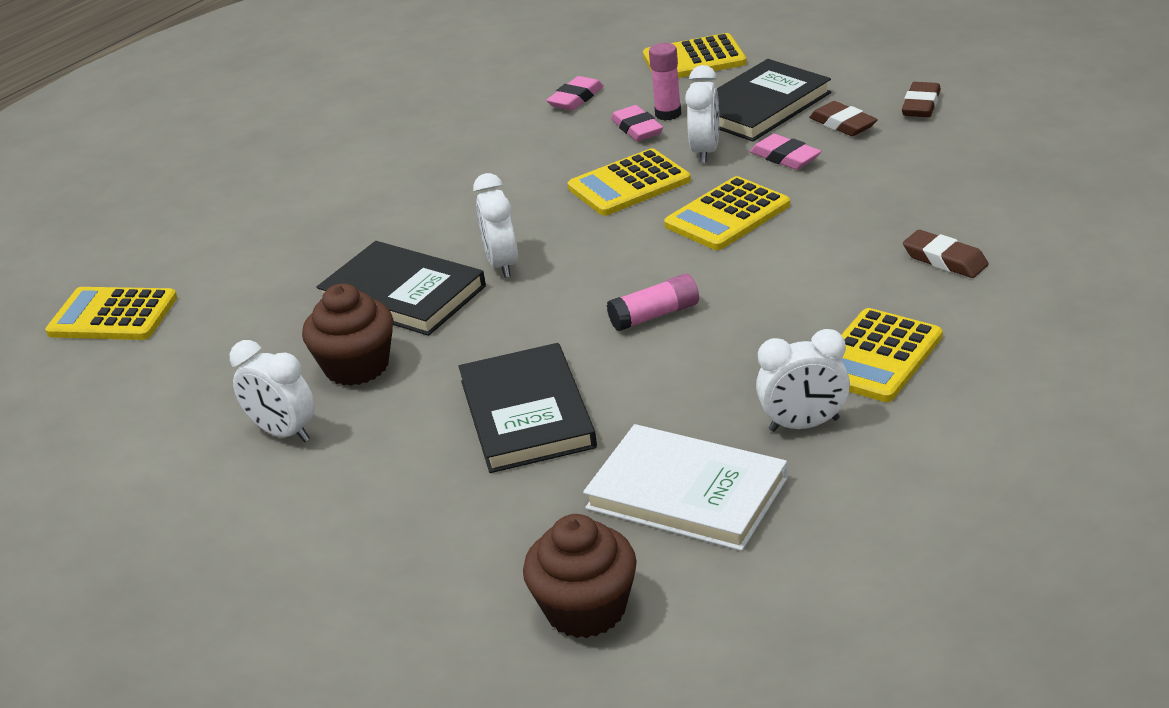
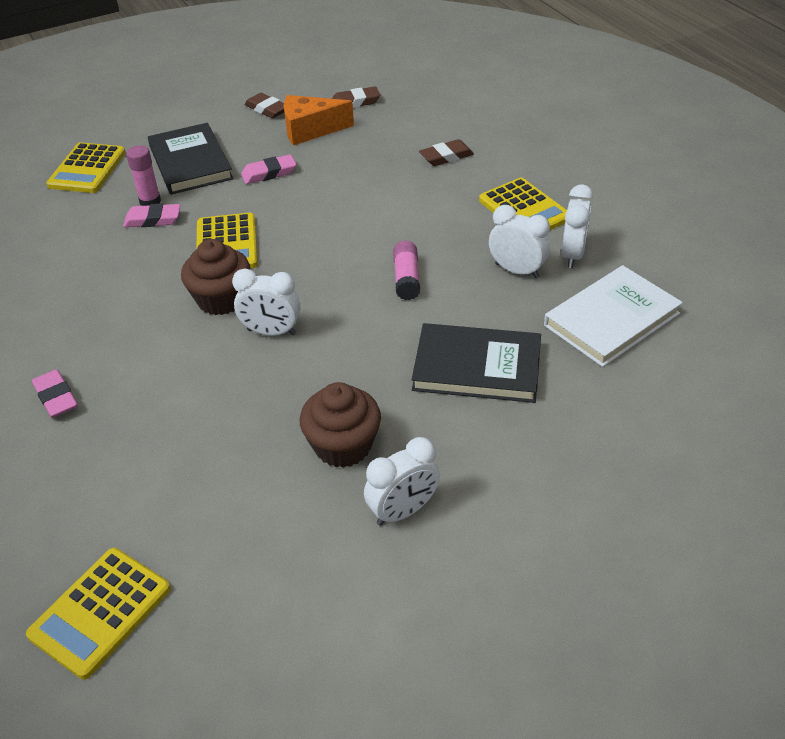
camera: 70 degrees left, 10 degrees up
black book [316,241,486,336] -> none
brown cupcake [523,514,637,638] -> brown cupcake moved to [181,239,250,315]
pink eraser [546,76,604,111] -> pink eraser moved to [32,369,78,418]
yellow calculator [664,176,790,250] -> none
white clock [685,65,719,163] -> white clock moved to [489,205,550,278]
brown eraser [809,101,878,136] -> brown eraser moved to [332,87,380,108]
none -> orange cheese [284,95,354,145]

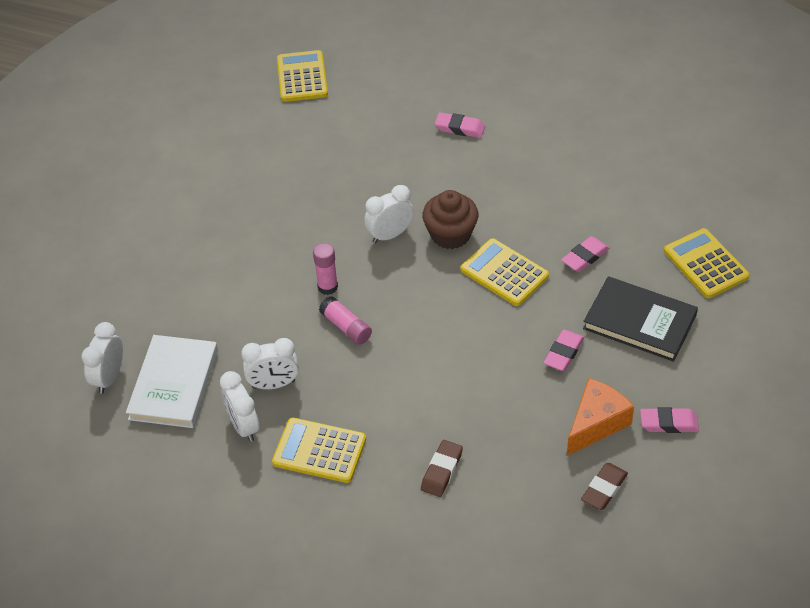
camera: 140 degrees right, 5 degrees up
pink glue stick [126,145,161,206] -> pink glue stick moved to [313,243,338,295]
brown eraser [244,93,284,118] -> pink eraser [640,407,699,433]
brown cupcake [300,382,381,468] -> none
white clock [364,437,440,526] -> white clock moved to [82,322,123,394]
black book [411,323,541,403] -> none

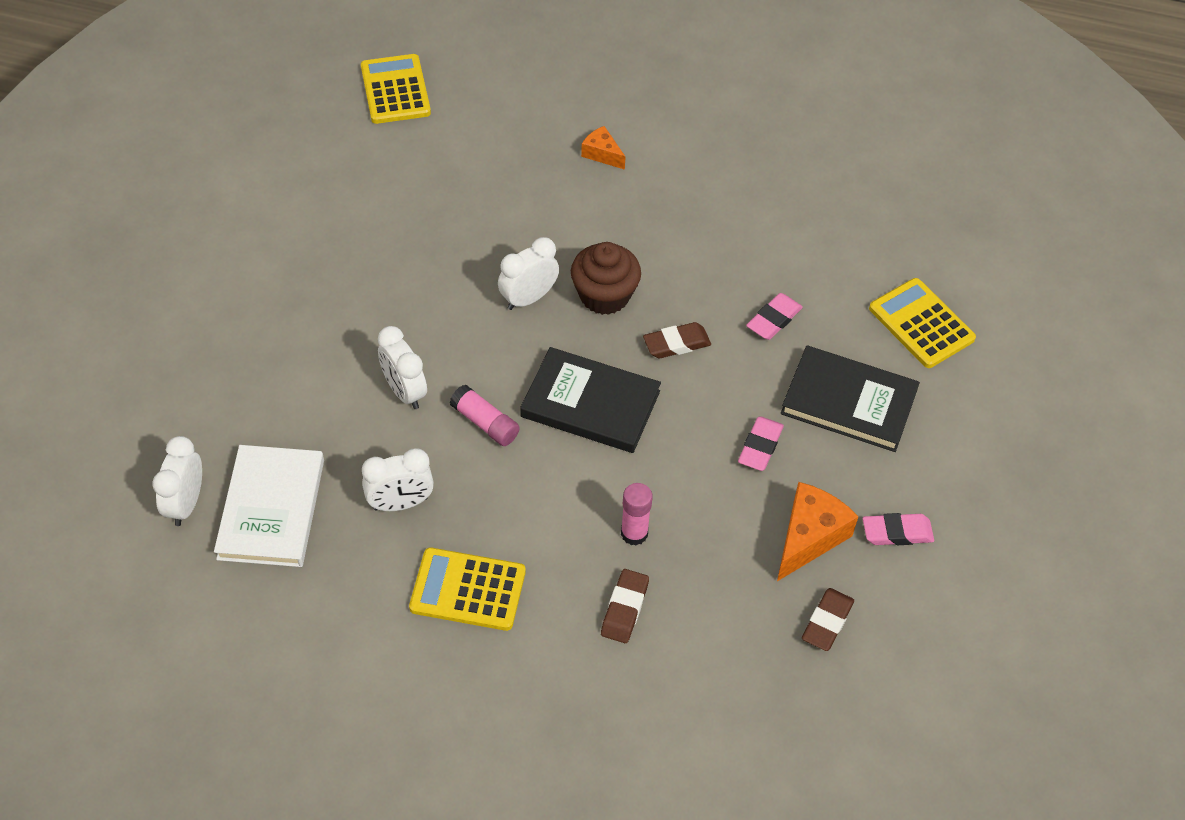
camera: 10 degrees left, 5 degrees up
white clock [220,371,259,442] -> white clock moved to [378,326,427,409]
pink glue stick [313,243,338,295] -> pink glue stick moved to [621,483,653,546]
pink eraser [435,112,485,138] -> orange cheese [581,126,625,170]
yellow calculator [461,238,549,306] -> brown eraser [643,322,711,358]
none -> black book [520,347,661,453]

